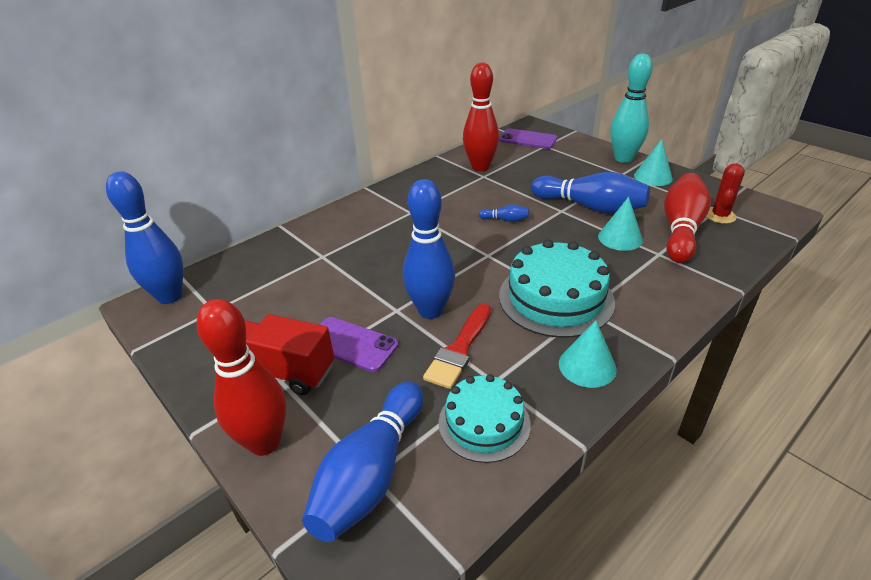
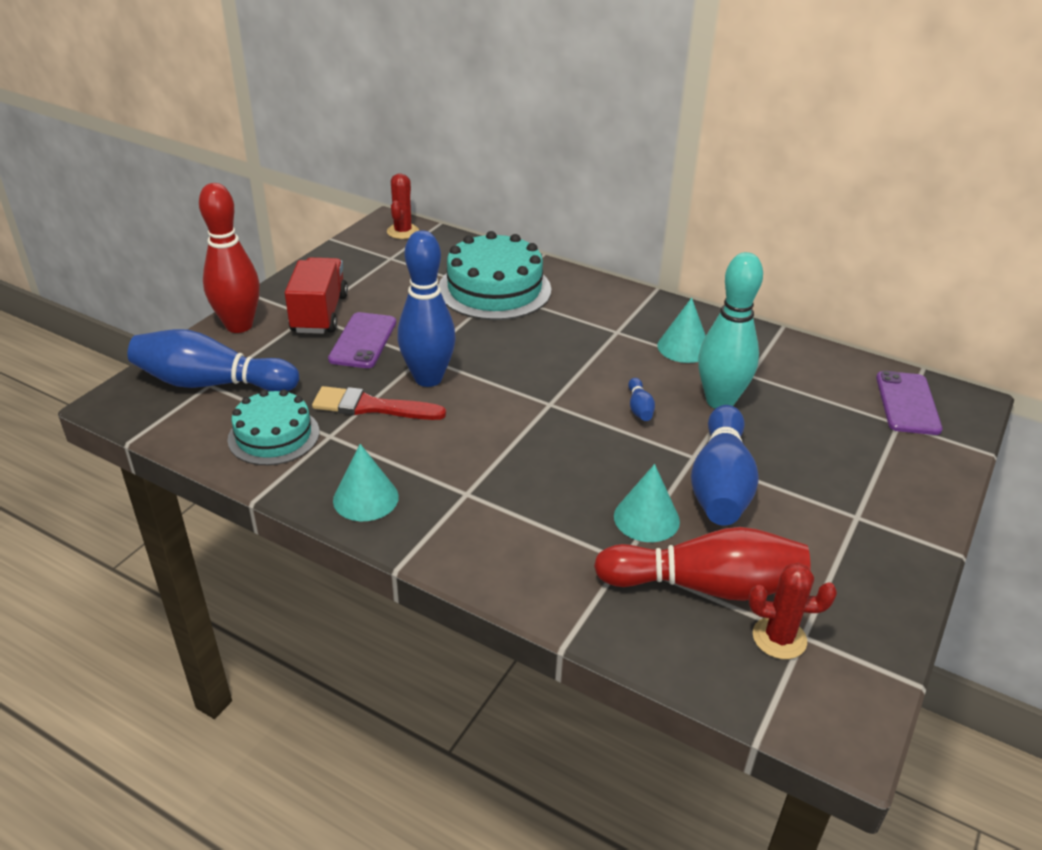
camera: 70 degrees right, 0 degrees up
blue bowling pin [106,171,183,304] -> red cactus [387,173,419,239]
red bowling pin [463,63,499,171] -> none
turquoise cake [499,239,615,338] -> turquoise cake moved to [439,231,551,320]
turquoise bowling pin [610,54,653,163] -> turquoise bowling pin moved to [698,252,763,409]
turquoise cone [634,139,673,186] -> turquoise cone moved to [657,298,706,363]

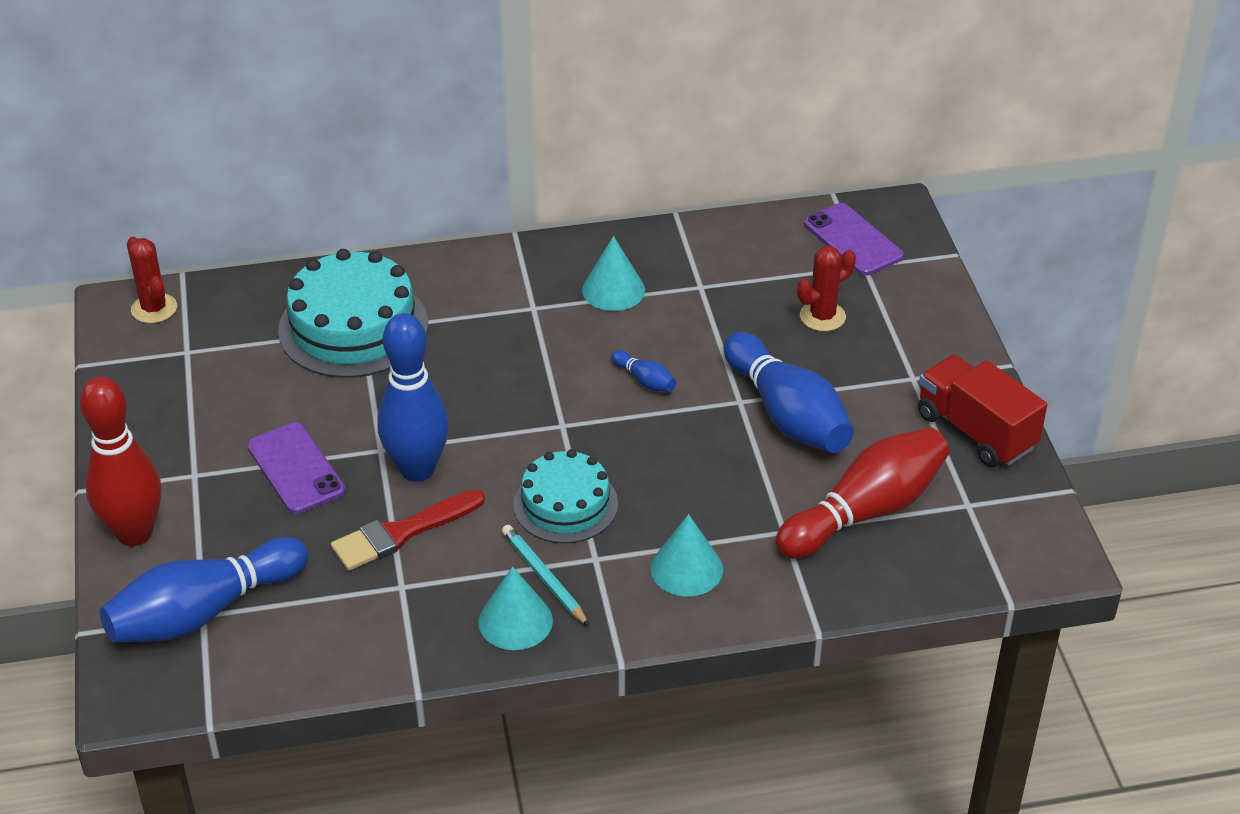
camera: 40 degrees left, 5 degrees up
turquoise cake [227,389,319,465] -> turquoise cake moved to [513,449,618,543]
red truck [285,257,348,334] -> red truck moved to [918,354,1047,467]
turquoise cone [614,464,680,542] -> turquoise cone moved to [650,514,723,597]
turquoise bowling pin [698,252,763,409] -> none
red cactus [749,563,837,659] -> red cactus moved to [797,246,856,332]
none -> turquoise pencil [502,525,589,626]

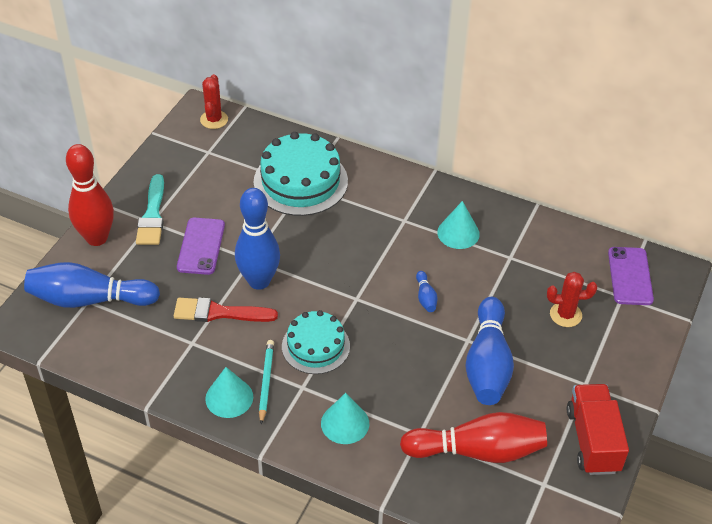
camera: 35 degrees right, 5 degrees up
none -> turquoise brush [136,174,164,245]

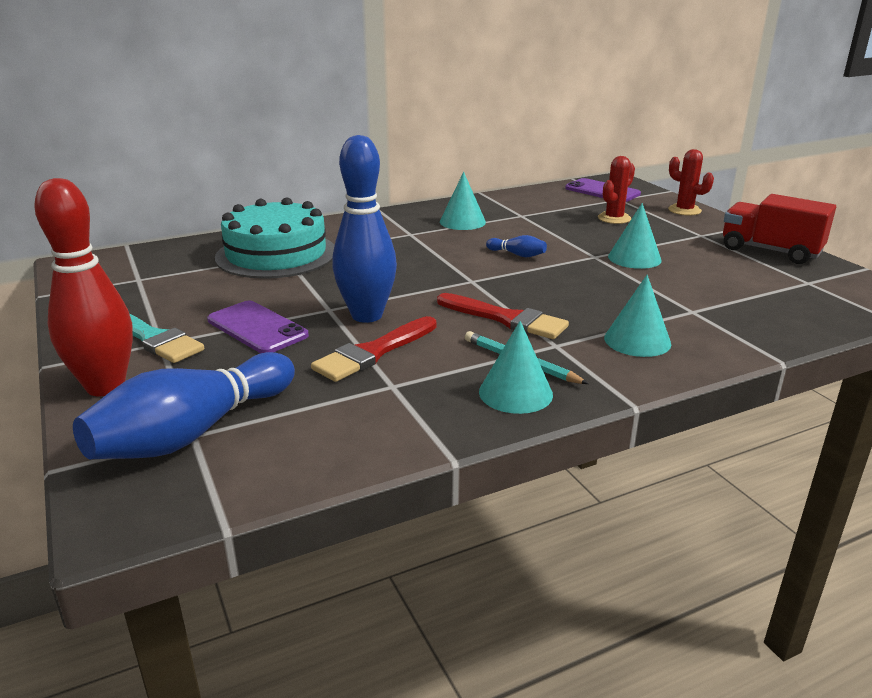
camera: 50 degrees left, 20 degrees down
red cactus [200,74,228,129] -> red cactus moved to [668,149,714,216]
turquoise cake [282,310,350,374] -> red brush [437,293,569,339]
red bowling pin [400,412,547,463] -> none
blue bowling pin [465,297,514,405] -> turquoise cone [608,203,662,269]

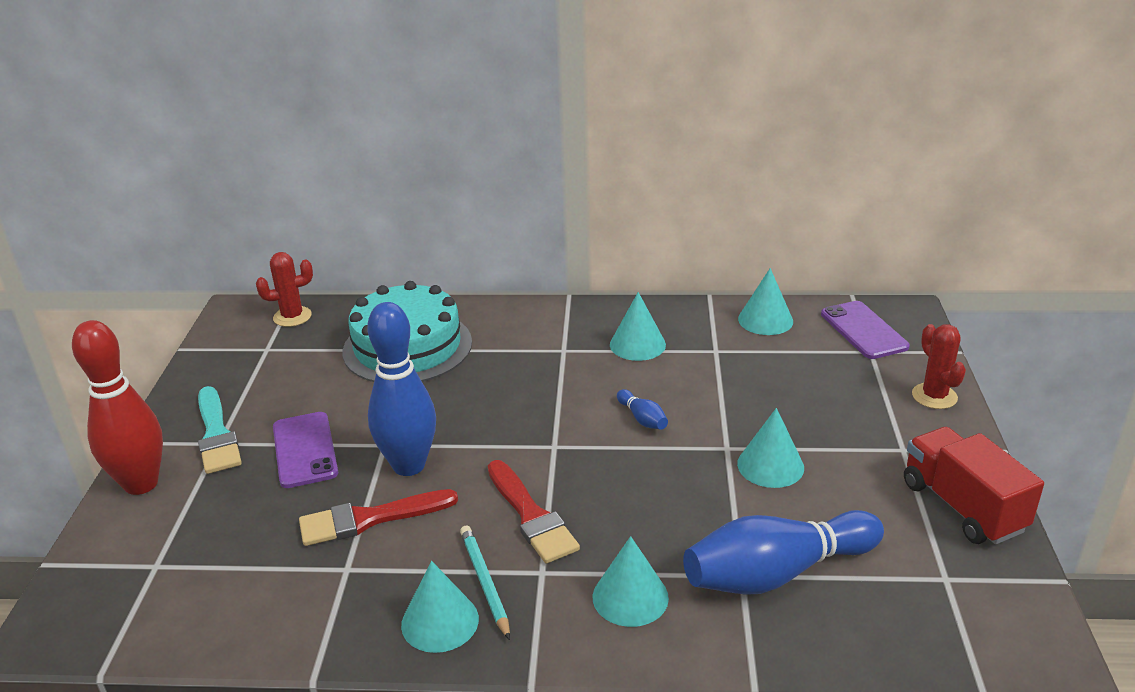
camera: 30 degrees right, 5 degrees up
blue bowling pin [73,352,295,459] -> blue bowling pin moved to [683,510,884,595]
red cactus [598,156,635,224] -> red cactus moved to [256,252,313,327]
none -> turquoise cone [738,268,793,335]

